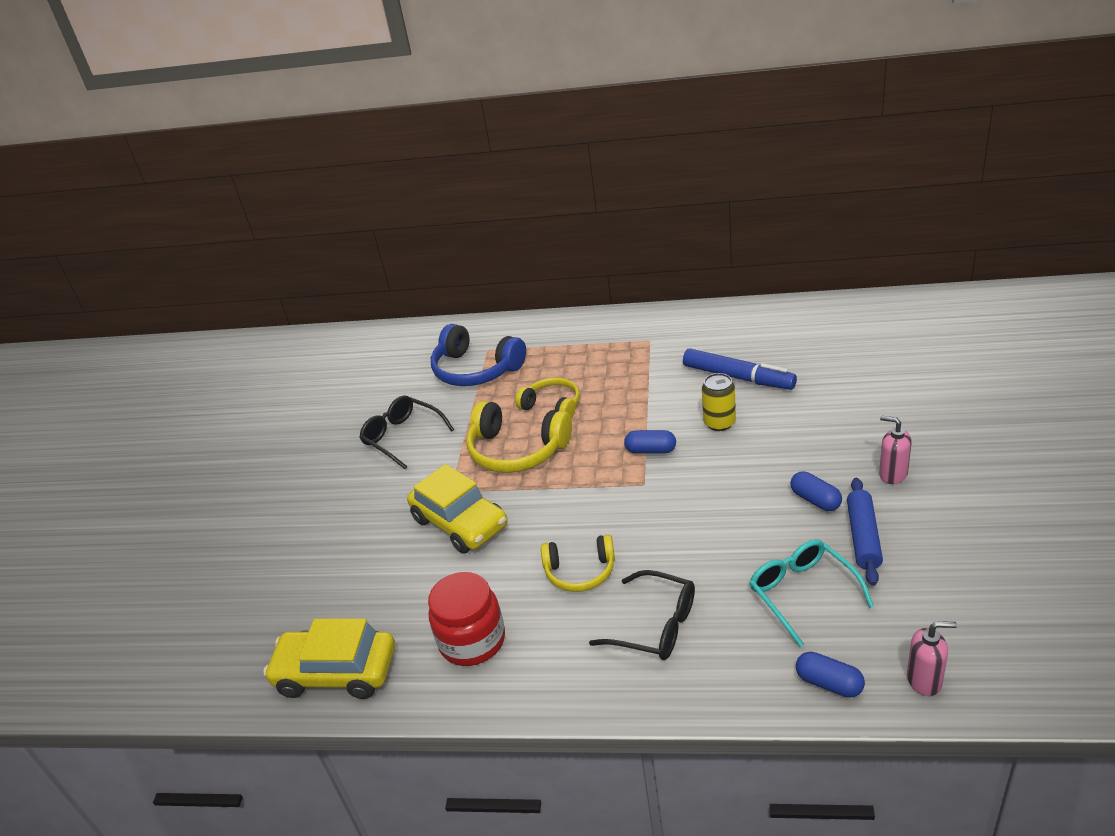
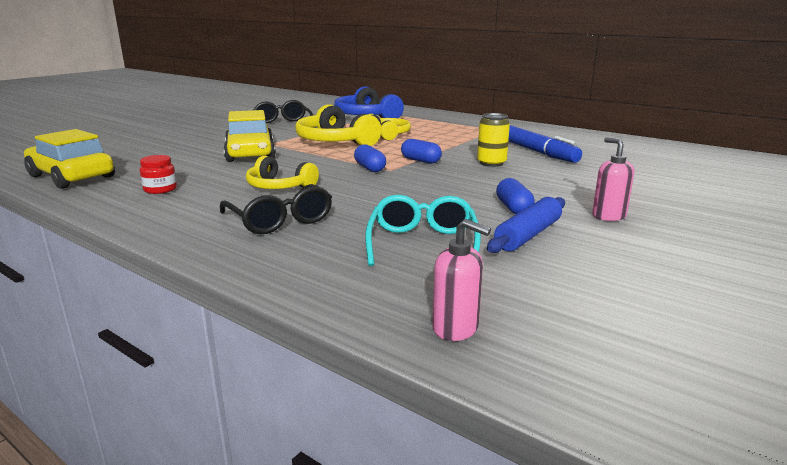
camera: 25 degrees right, 15 degrees down
red jar [428,572,505,666] -> red jar [140,155,177,194], size x0.53
blue capsule [796,652,865,698] -> blue capsule moved to [354,144,386,172]

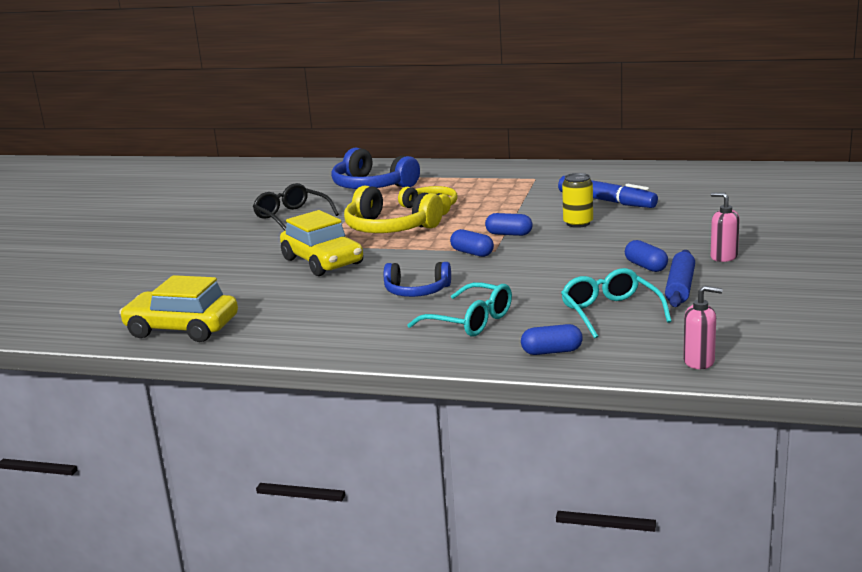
camera: 20 degrees left, 0 degrees up
red jar [140,155,177,194] -> none
black glasses [220,184,332,234] -> turquoise glasses [407,282,512,336]
yellow headphones [246,156,319,189] -> blue headphones [384,262,451,297]
none -> blue capsule [521,324,583,355]

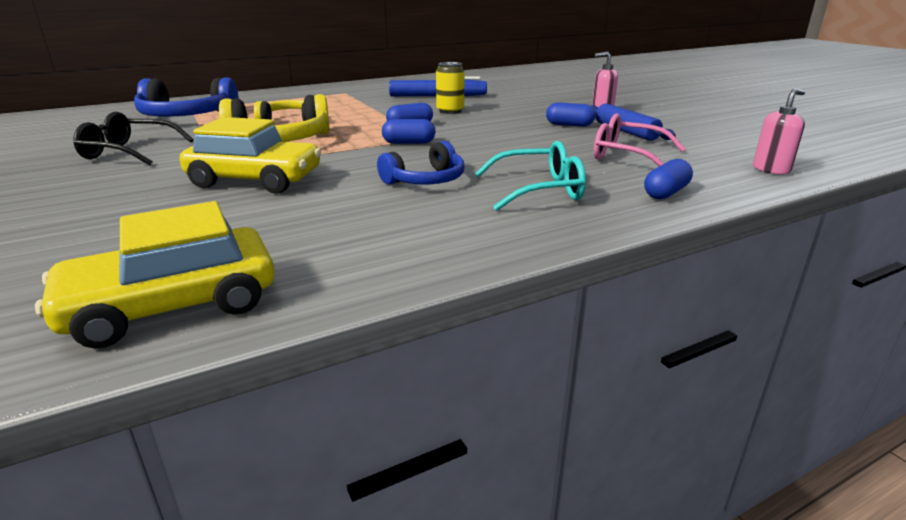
camera: 45 degrees left, 5 degrees up
turquoise glasses [561,268,672,338] -> pink glasses [594,113,685,166]

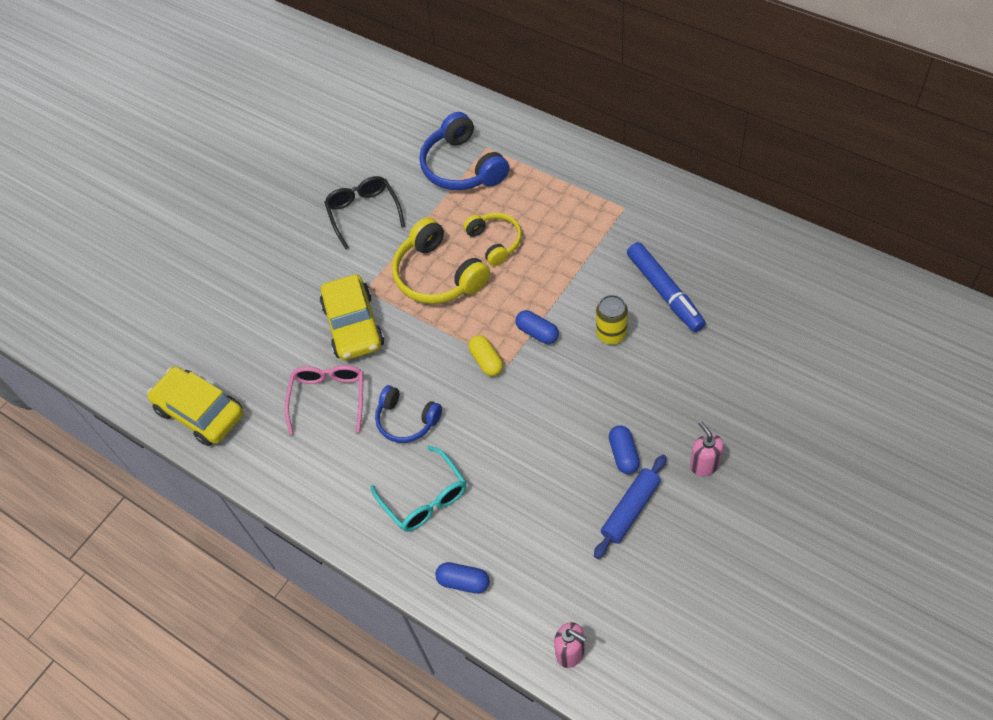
camera: 70 degrees right, 30 degrees up
blue capsule [382,119,436,144] -> yellow capsule [468,335,503,376]
pink glasses [594,113,685,166] -> pink glasses moved to [285,365,363,435]

